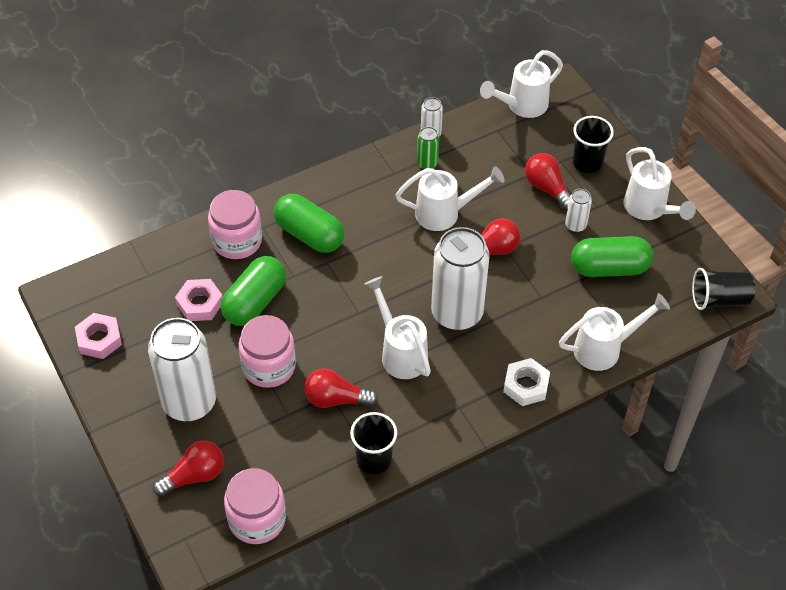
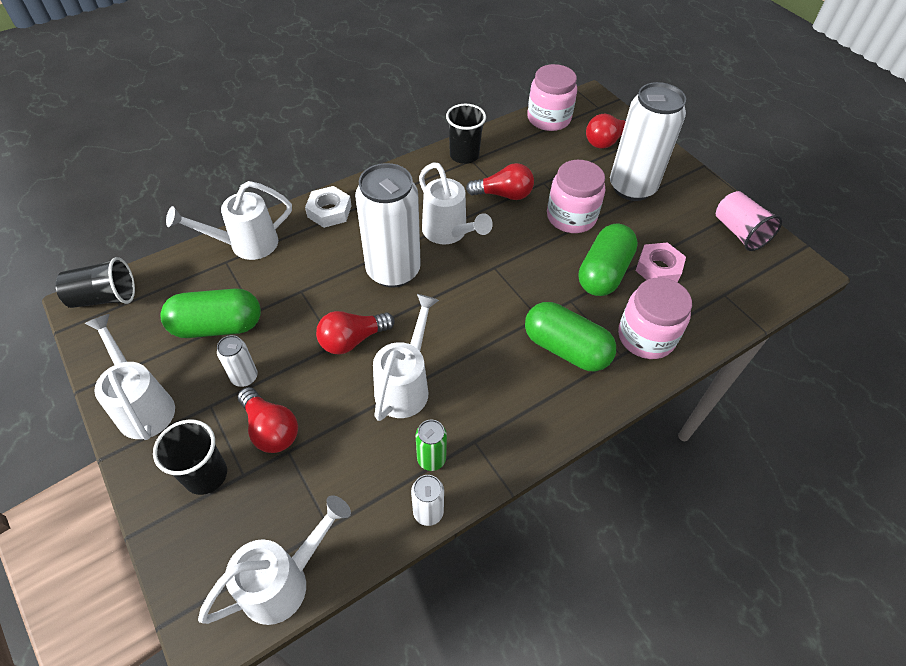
camera: 175 degrees right, 0 degrees up
pink nut [75,313,122,359] -> pink cup [716,191,782,251]
white watering can [396,166,505,231] -> white watering can turned 120 degrees clockwise [373,294,439,421]

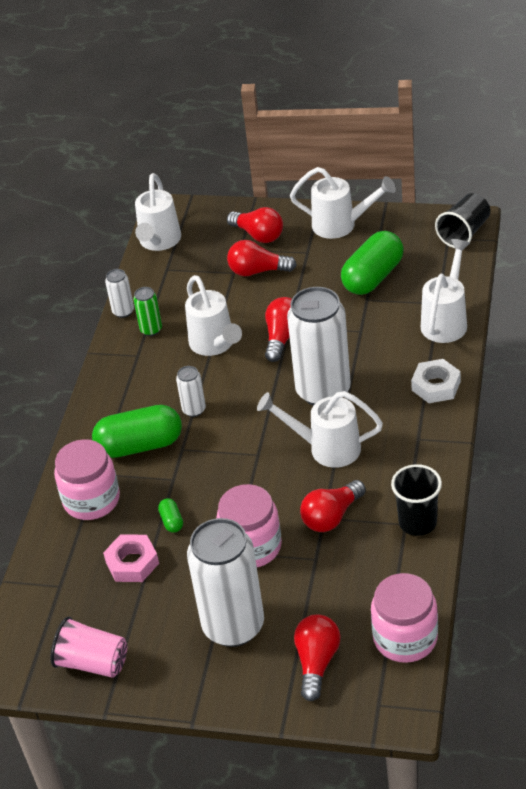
camera: 140 degrees right, 10 degrees down
black cup [153,419,227,495] -> red light bulb [227,207,283,243]
white can [217,335,258,387] -> white can moved to [176,366,206,417]
green capsule [579,224,638,296] -> green capsule [158,498,183,532], size x0.43

